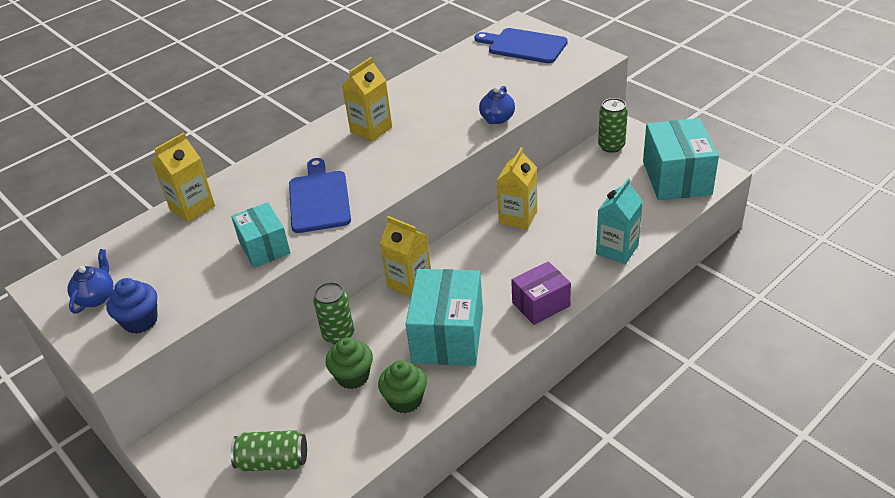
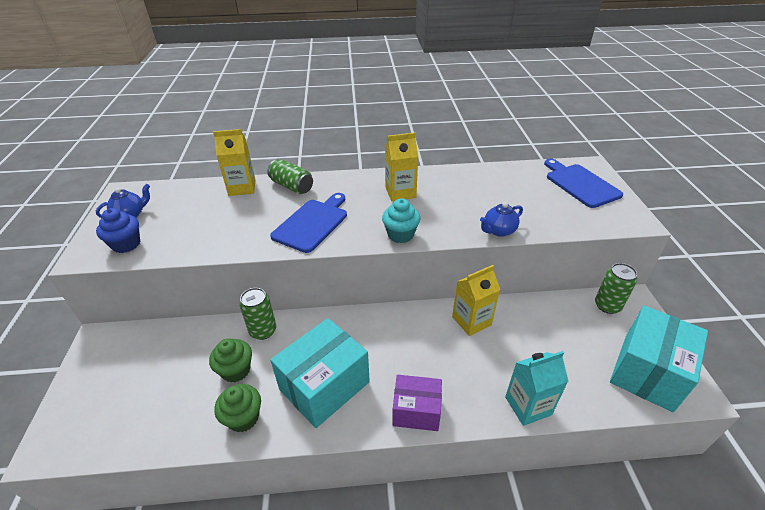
camera: 35 degrees right, 0 degrees up
green can [230,430,307,471] -> green can moved to [267,159,313,194]
turquoise box [231,202,290,268] -> none
yellow carton [380,216,431,297] -> none
none -> turquoise cupcake [382,198,420,243]

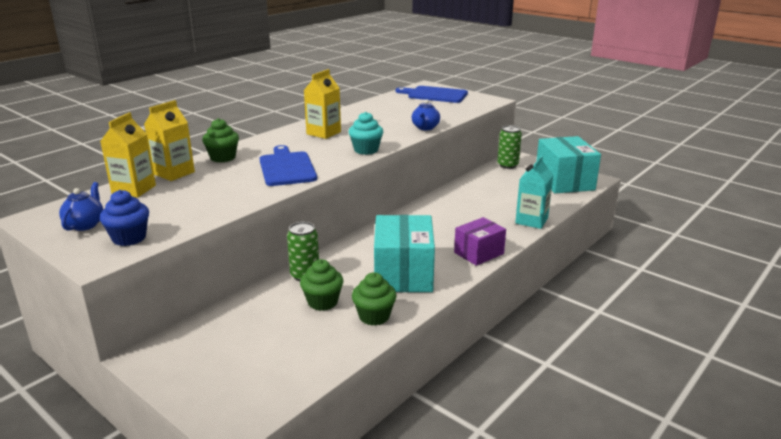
camera: 45 degrees left, 15 degrees down
green can [267,159,313,194] -> green cupcake [202,118,239,162]
yellow carton [452,265,500,336] -> yellow carton moved to [100,112,156,198]

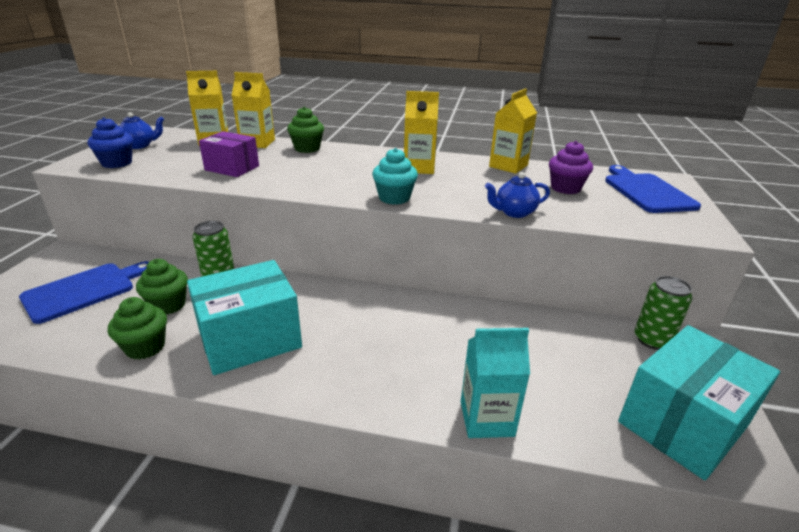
camera: 60 degrees right, 5 degrees up
blue cutting board [260,145,317,186] -> blue cutting board moved to [19,261,149,324]
purple box [454,217,506,266] -> purple box moved to [199,131,259,177]
none -> yellow carton [489,89,537,173]
none -> purple cupcake [549,141,593,194]

